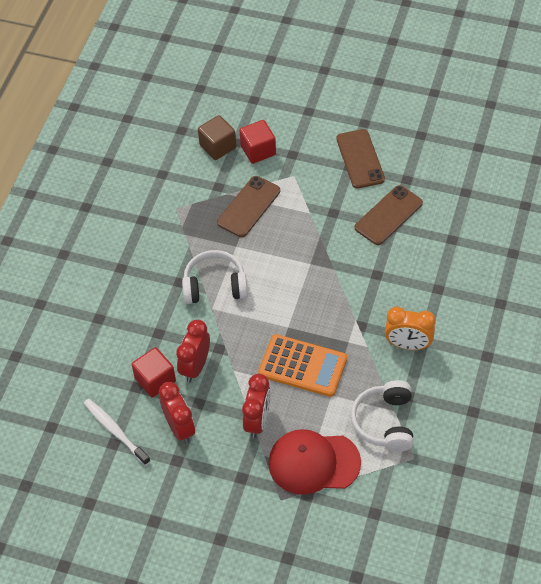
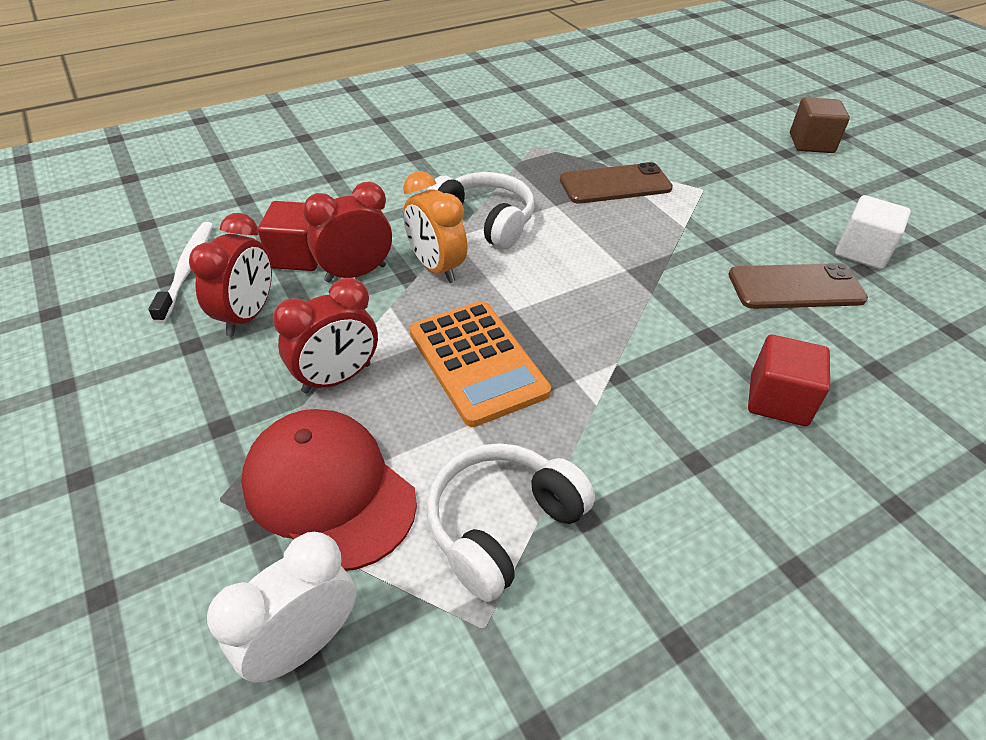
camera: 40 degrees right, 10 degrees down
brown cube [198,115,236,160] -> brown cube moved to [790,97,850,153]
red cube [239,120,276,164] -> red cube moved to [748,335,830,426]
brown phone [336,129,385,189] -> none
orange clock [385,307,436,350] -> orange clock moved to [403,171,467,283]
none -> white clock [207,532,356,682]
none -> white cube [835,195,911,269]

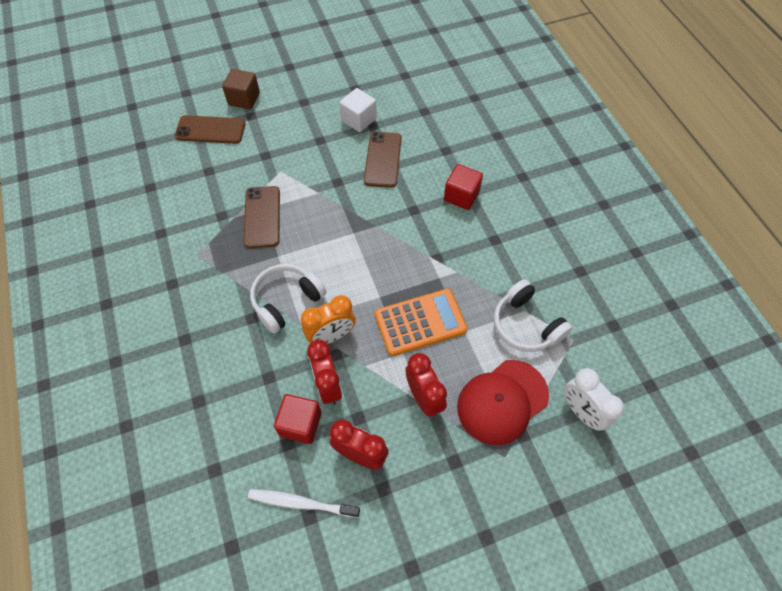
camera: 80 degrees left, 15 degrees up
none -> brown phone [175,115,246,144]

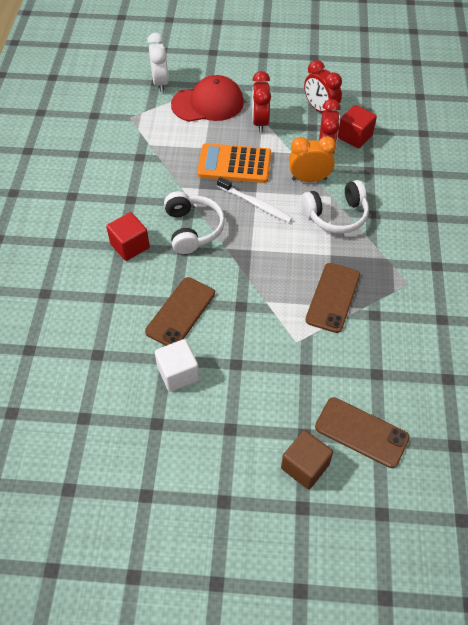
camera: 155 degrees left, 5 degrees down
white toothbrush [248,489,360,518] -> white toothbrush moved to [217,177,292,223]
white headphones [494,279,572,352] -> white headphones moved to [164,191,225,254]

